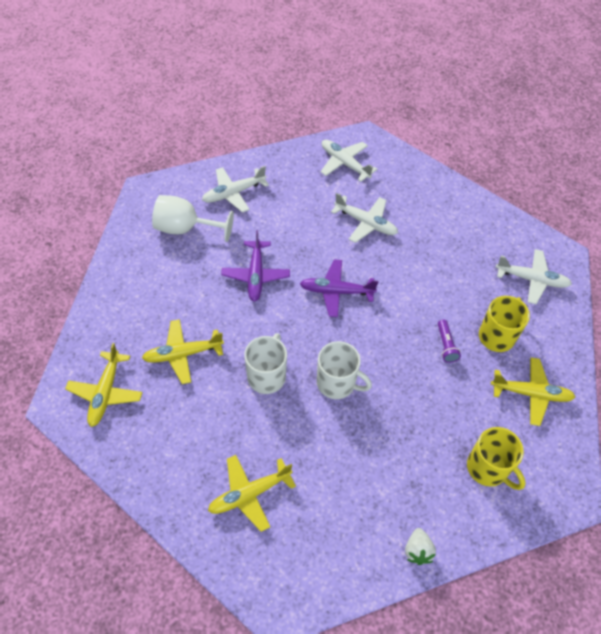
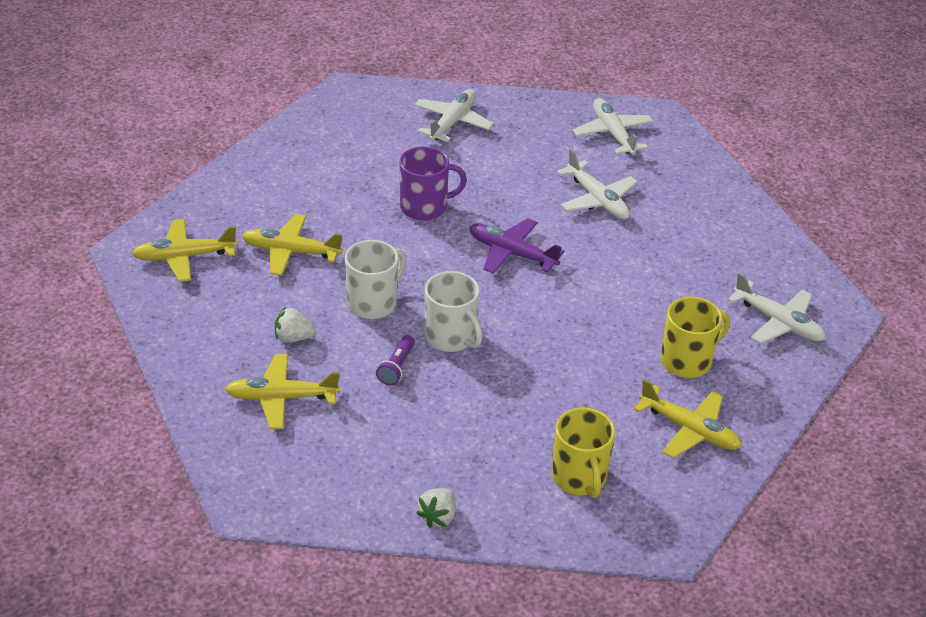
camera: 25 degrees right, 15 degrees down
yellow plane [65,343,143,427] -> yellow plane turned 45 degrees clockwise [132,219,237,282]
white goblet [152,195,234,242] -> none
white plane [202,166,269,213] -> white plane turned 120 degrees clockwise [414,89,494,142]
purple plane [221,230,290,301] -> purple mug [400,146,467,221]
purple flashlight [438,320,461,363] -> purple flashlight moved to [376,335,415,385]
none -> white strawberry [275,308,316,342]

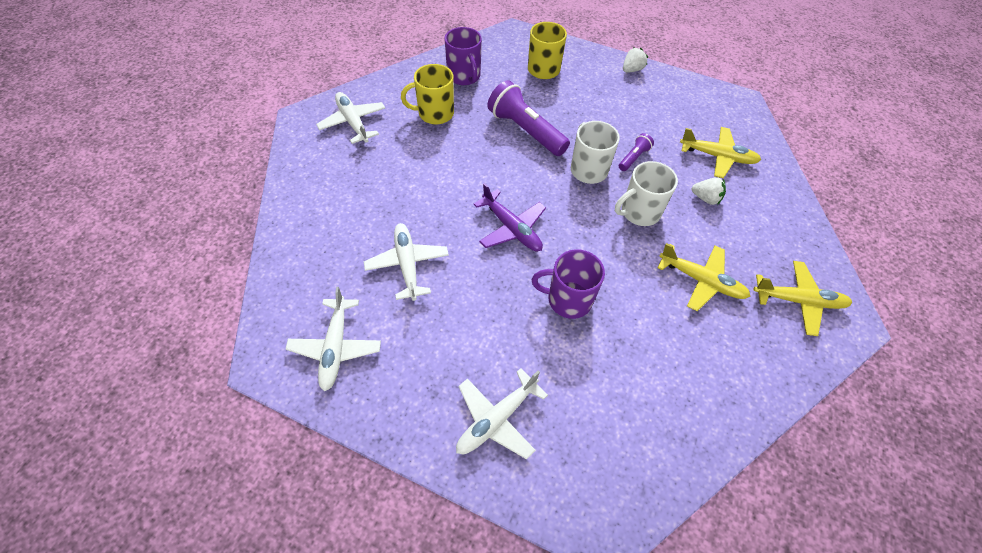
camera: 160 degrees left, 15 degrees up
yellow plane [634,379,742,458] -> purple mug [445,27,482,85]
none -> purple flashlight [487,80,570,156]

